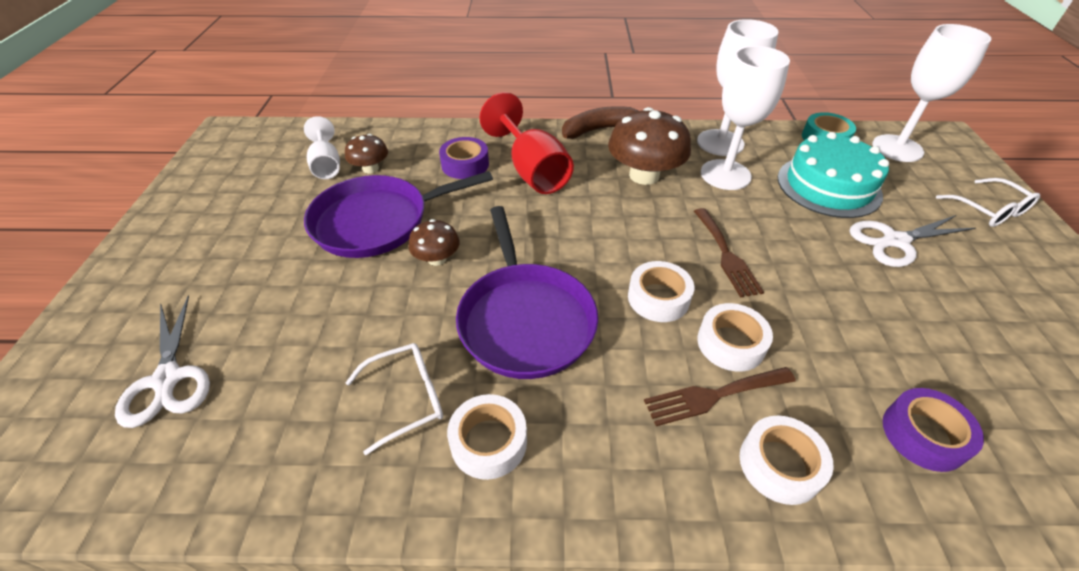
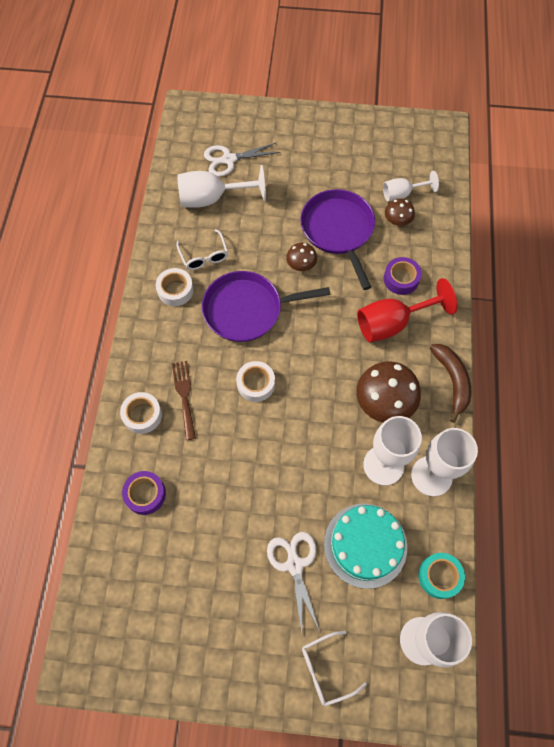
camera: 95 degrees right, 20 degrees up
brown fork [694,208,764,297] -> none
white tape [697,303,773,372] -> none
none -> white goblet [177,165,266,208]

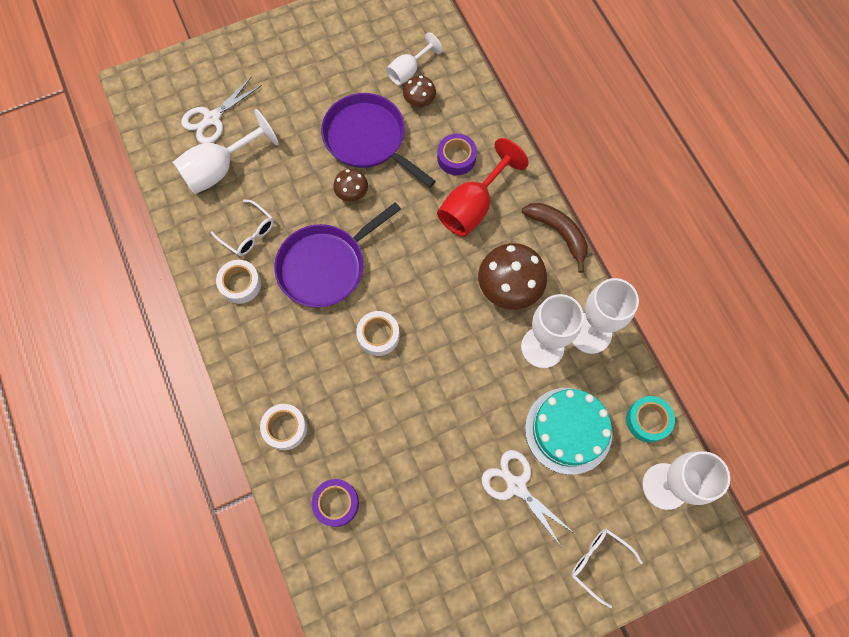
camera: 30 degrees left, 5 degrees up
brown fork [172,361,196,440] -> none
white glasses [302,631,367,706] -> white glasses turned 90 degrees clockwise [571,529,643,608]

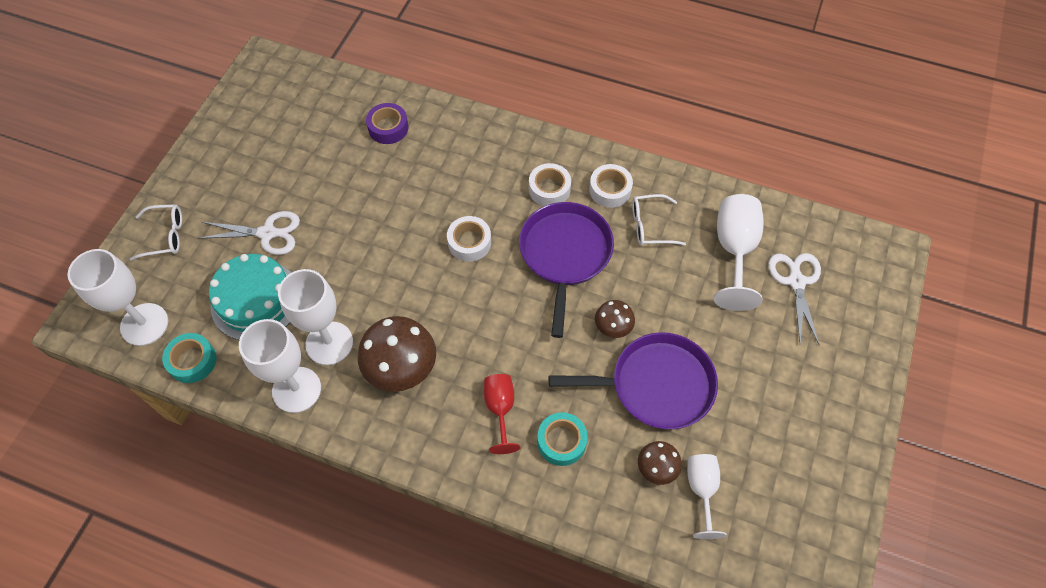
camera: 135 degrees right, 10 degrees down
white tape [260,404,307,450] -> white tape moved to [529,163,571,206]
purple tape [437,133,477,175] -> turquoise tape [537,412,588,466]
red goblet [437,138,529,237] -> red goblet [484,374,520,454], size x0.61
brown banana [522,203,588,273] -> none

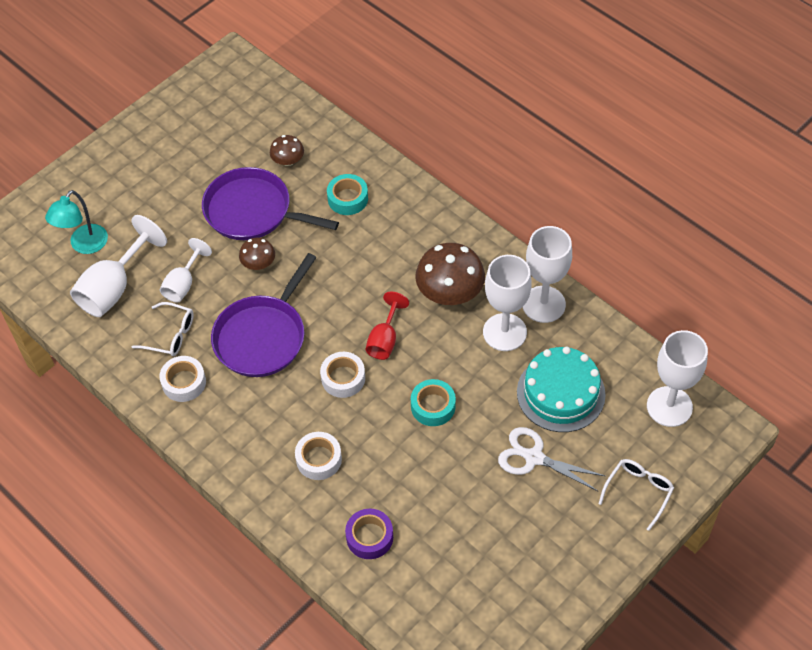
camera: 155 degrees left, 5 degrees down
white glasses [130,204,182,261] -> white glasses turned 105 degrees clockwise [598,459,674,531]
turquoise tape [162,333,217,383] -> turquoise tape moved to [411,379,456,426]
red goblet [484,374,520,454] -> red goblet moved to [366,292,409,360]
white tape [529,163,571,206] -> white tape moved to [295,432,342,480]
white goblet [687,454,727,539] -> white goblet moved to [160,238,212,303]
white scissors [768,253,821,344] -> turquoise lamp [45,190,108,254]

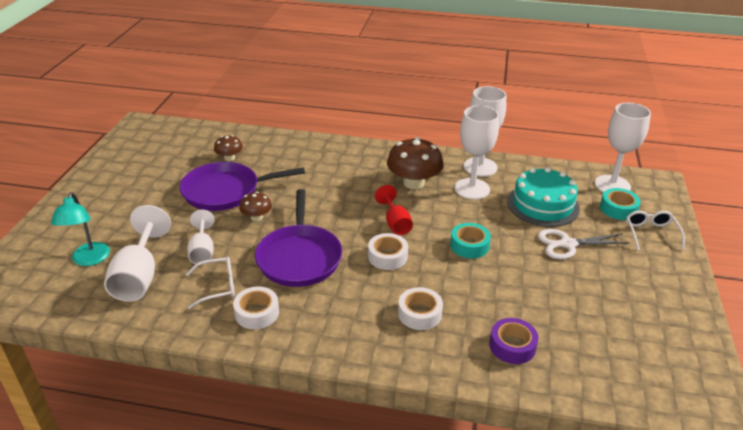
camera: 35 degrees left, 20 degrees down
turquoise tape [327,174,368,215] -> turquoise tape moved to [600,188,641,220]

